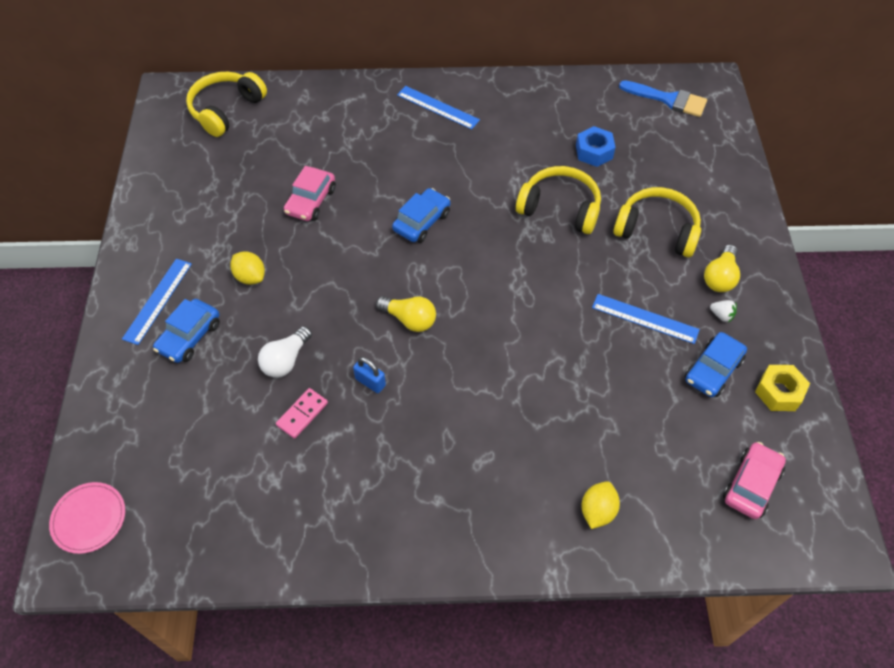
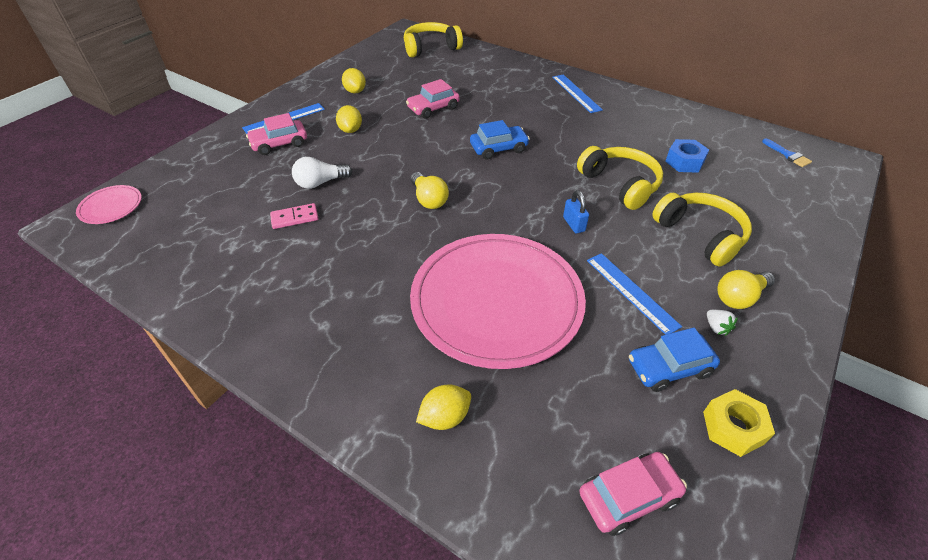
camera: 35 degrees right, 10 degrees down
blue car [153,299,220,363] -> pink car [246,113,307,155]
blue padlock [353,357,386,393] -> blue padlock moved to [563,190,589,234]
blue brush [619,80,707,117] -> blue brush [762,138,812,167], size x0.59
none -> yellow lemon [342,68,366,93]
none -> pink plate [410,234,586,369]

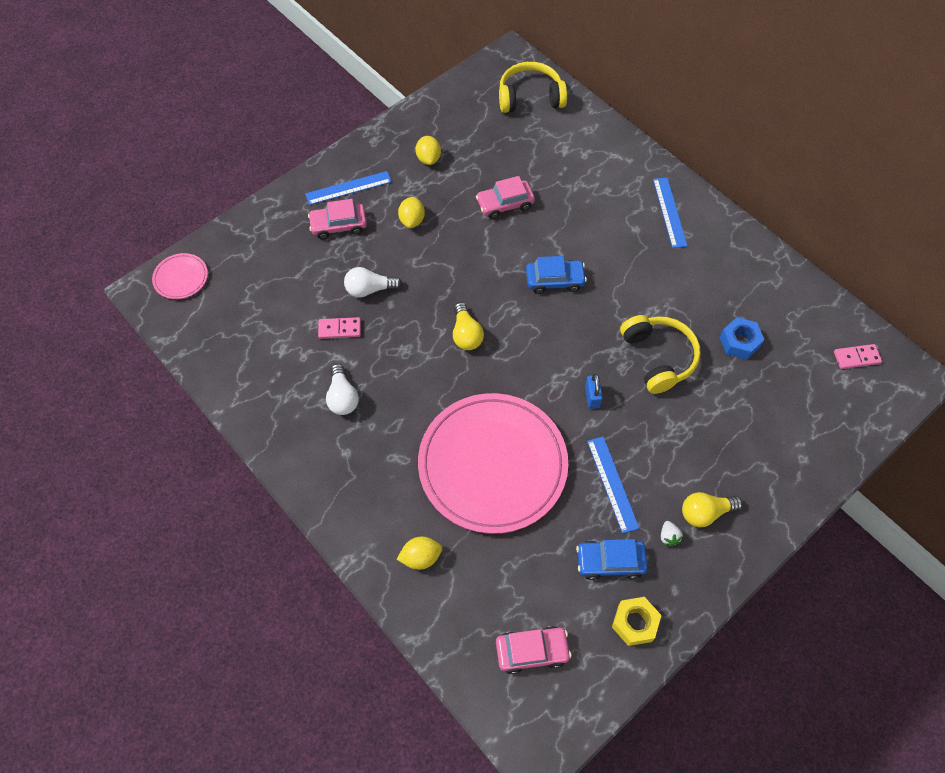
camera: 15 degrees right, 15 degrees up
yellow headphones [652,193,752,267] -> none
blue brush [762,138,812,167] -> pink domino [834,344,882,369]
none -> white light bulb [326,364,359,415]

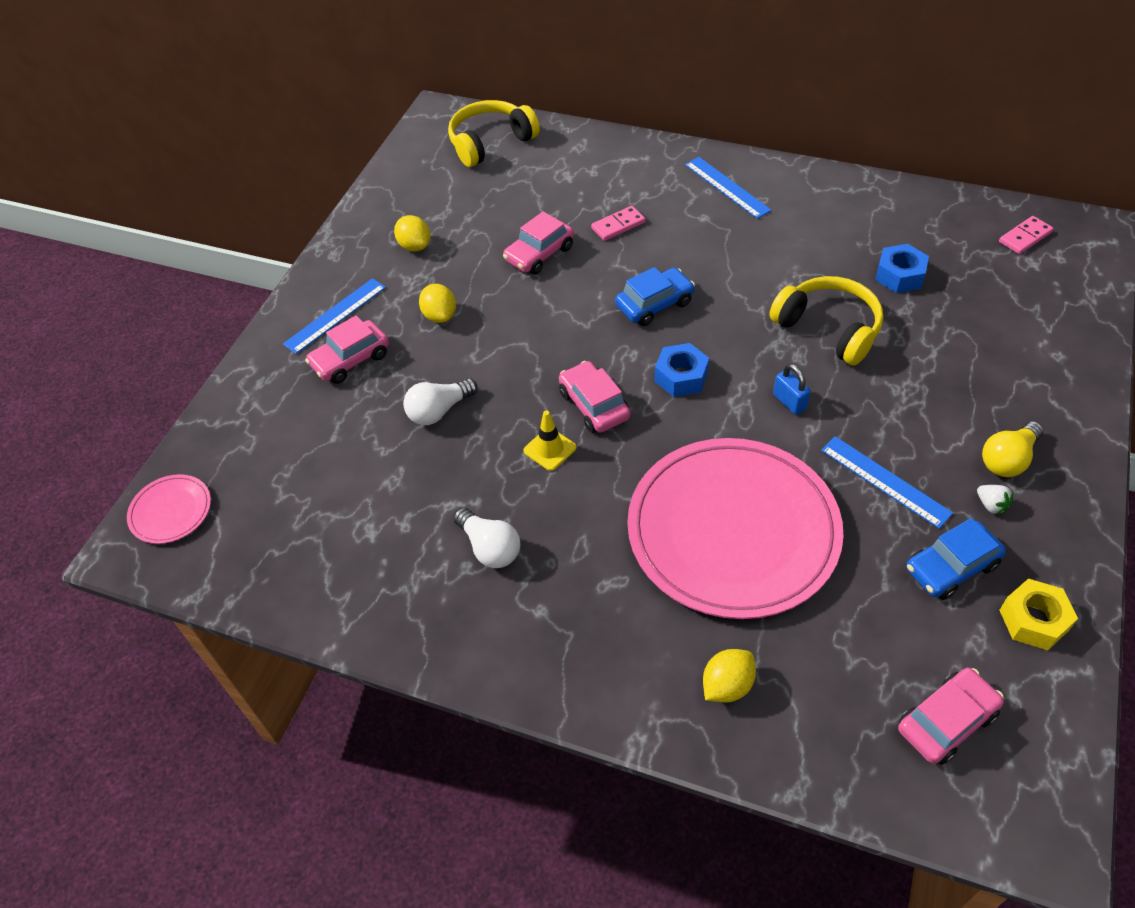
camera: 25 degrees left, 10 degrees down
pink domino [318,317,361,339] -> pink domino moved to [591,206,645,241]
yellow light bulb [453,302,484,350] -> pink car [559,361,630,433]
none -> yellow traffic cone [523,410,577,471]
none -> blue nut [655,343,709,397]

